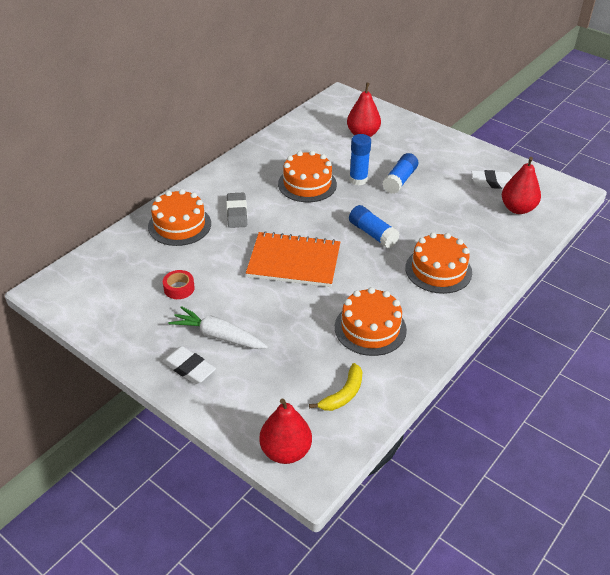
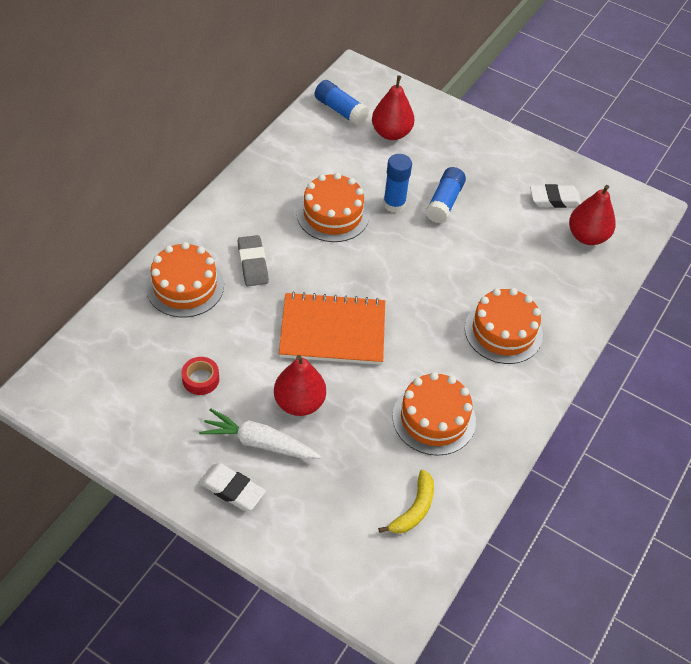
camera: 10 degrees left, 10 degrees up
red pear [259,398,312,464] -> red pear moved to [274,355,326,416]
blue glue stick [349,205,400,248] -> blue glue stick moved to [315,80,369,126]

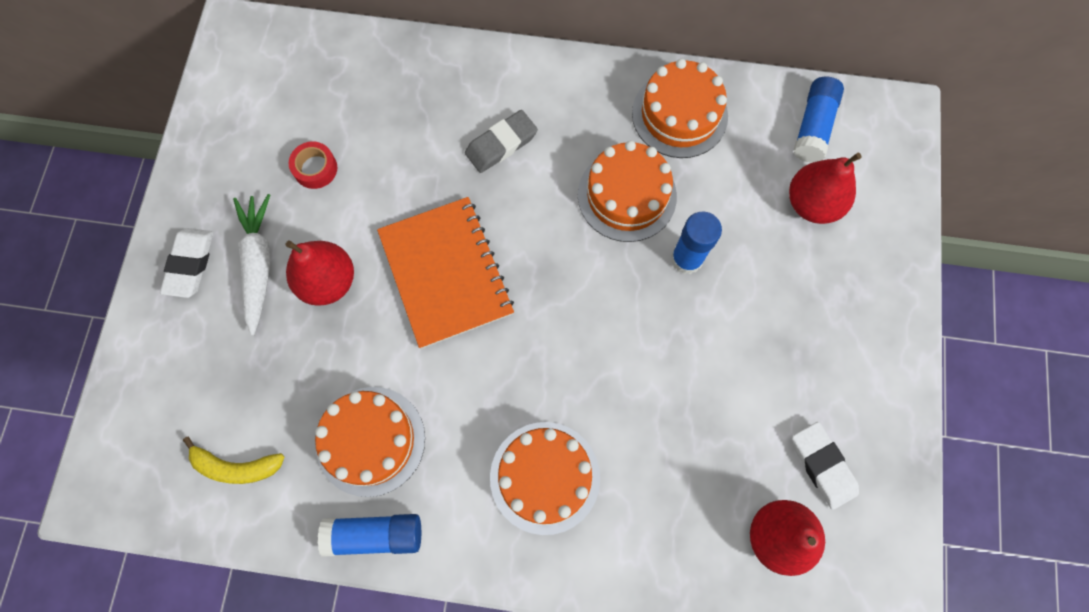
camera: 70 degrees right, 20 degrees up
orange cake [146,242,224,317] -> orange cake moved to [632,59,728,158]
blue glue stick [426,167,466,223] -> blue glue stick moved to [318,514,421,557]

